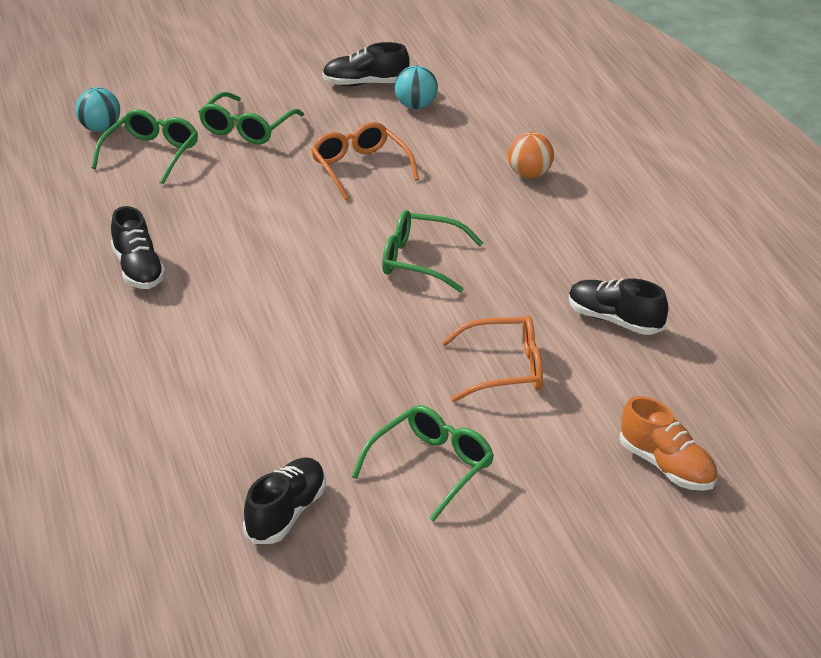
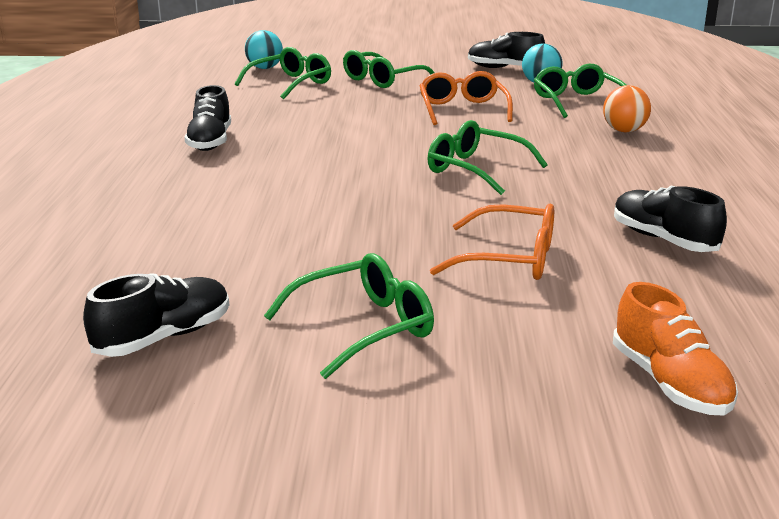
camera: 20 degrees right, 10 degrees down
none -> green glasses [534,64,626,118]

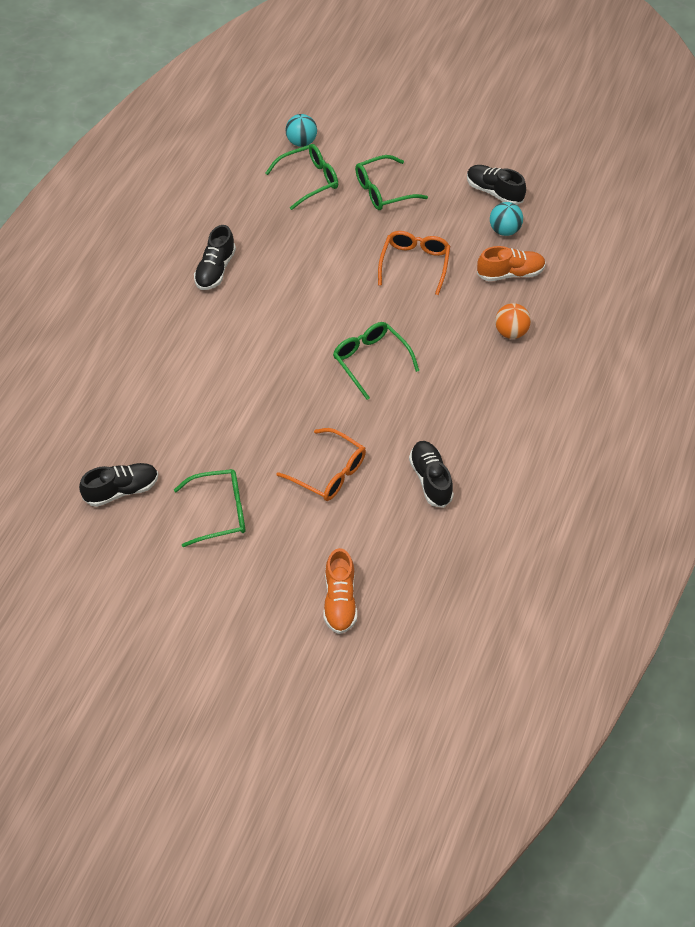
camera: 20 degrees right, 30 degrees up
green glasses [534,64,626,118] -> orange shoe [477,246,546,281]

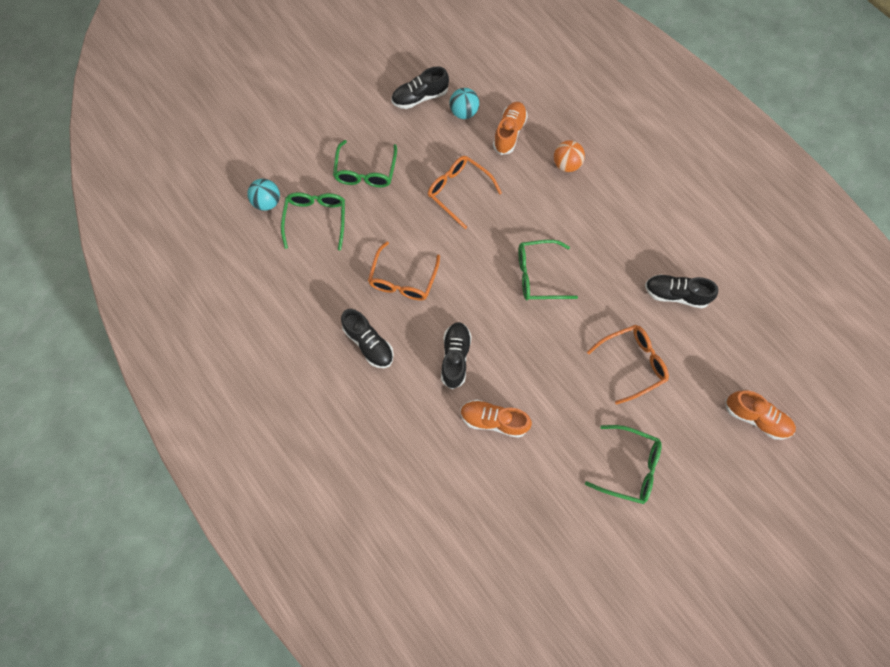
camera: 60 degrees left, 15 degrees up
black shoe [79,463,158,507] -> black shoe moved to [441,322,472,389]
green glasses [174,469,245,547] -> green glasses turned 90 degrees clockwise [585,425,662,504]
none -> orange glasses [368,241,440,301]
none -> orange shoe [460,400,532,438]

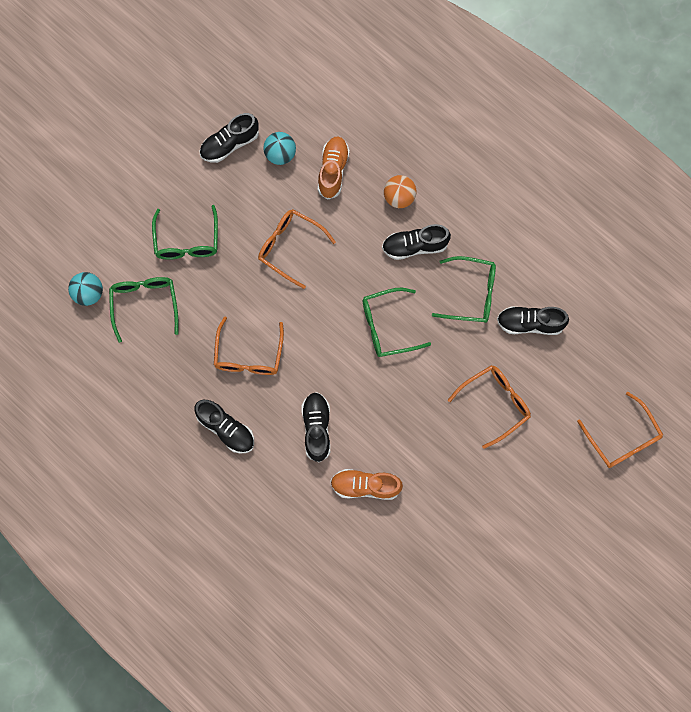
camera: 10 degrees left, 5 degrees up
green glasses [585,425,662,504] -> green glasses moved to [432,256,496,323]
orange shoe [725,390,796,440] -> orange glasses [577,392,663,468]
none -> black shoe [382,224,451,260]

